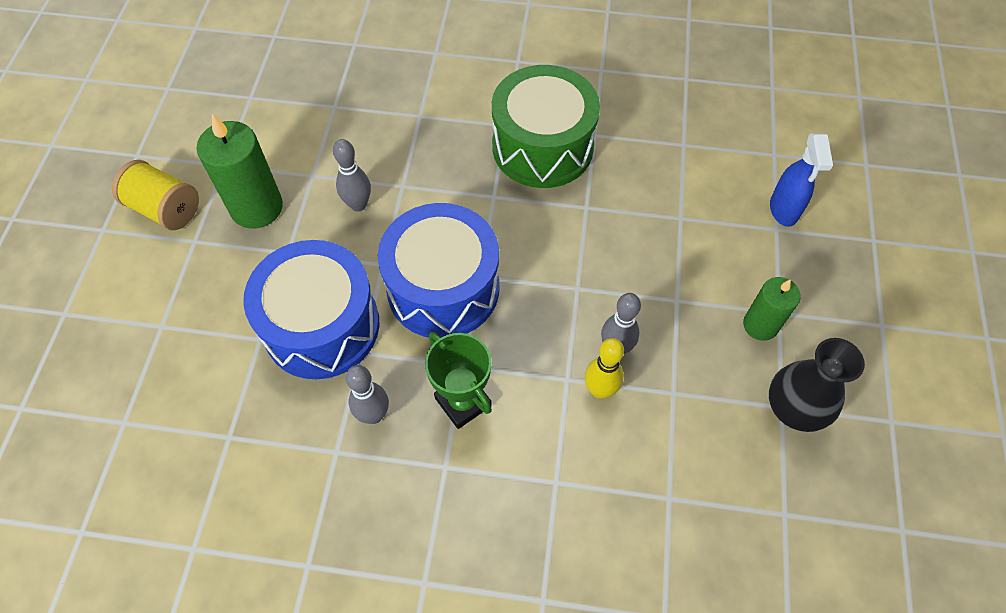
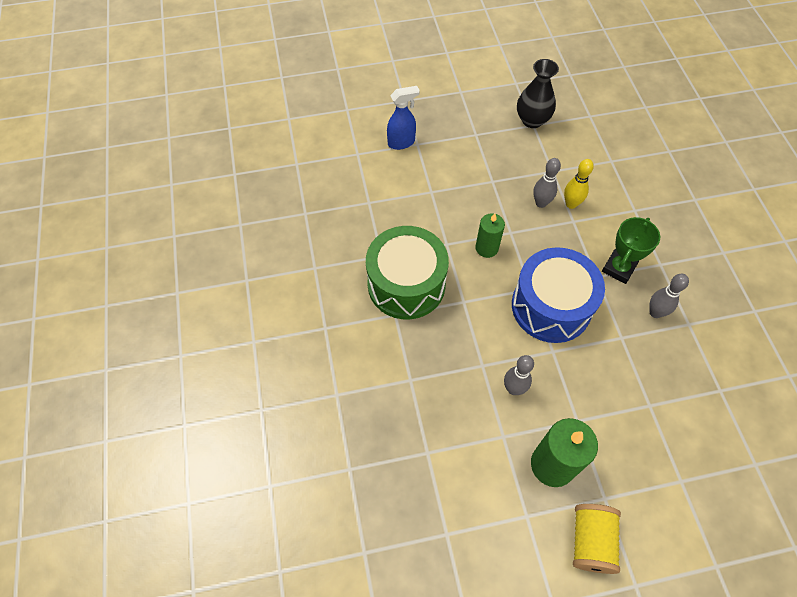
camera: 110 degrees left, 0 degrees up
blue drum [243,240,380,379] -> none
green candle [743,277,801,341] -> green candle moved to [475,213,505,258]

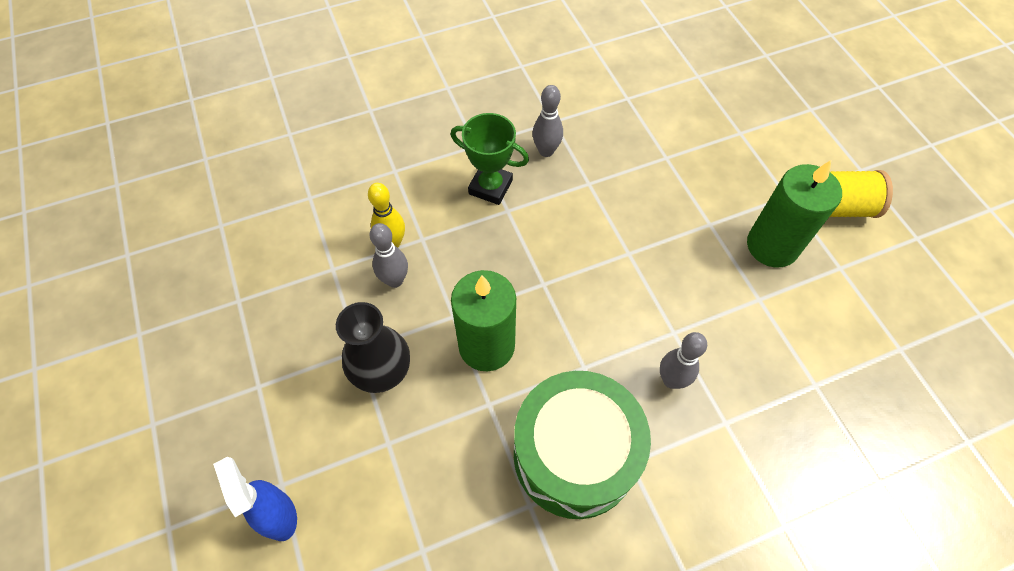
camera: 100 degrees left, 0 degrees up
green candle [475,213,505,258] -> green candle [451,270,516,371], size x1.61
grey bowling pin [504,355,534,395] -> grey bowling pin moved to [660,332,707,389]
blue drum [512,247,605,343] -> none
black vase [517,59,559,128] -> black vase moved to [336,302,410,393]

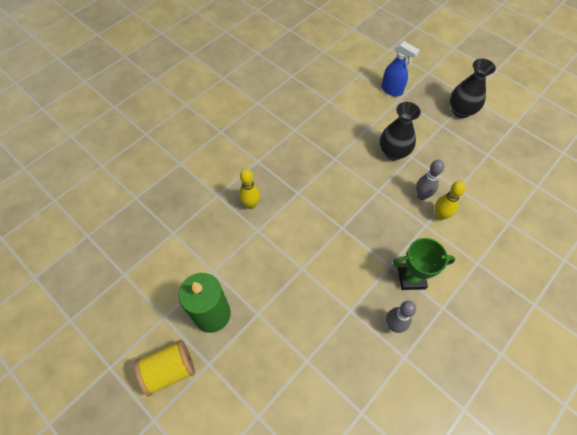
camera: 155 degrees right, 0 degrees up
green candle [451,270,516,371] -> none
green drum [514,371,651,519] -> none
grey bowling pin [660,332,707,389] -> yellow bowling pin [239,169,260,209]
none -> black vase [450,59,496,118]

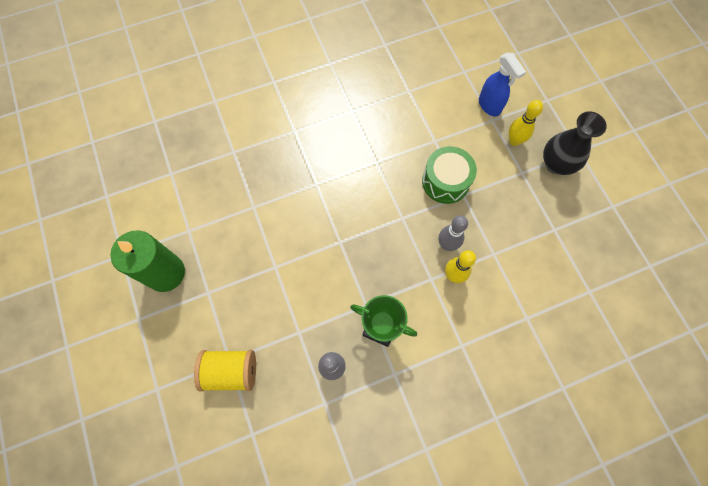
camera: 25 degrees right, 10 degrees up
yellow spool [134,340,195,396] -> yellow spool moved to [194,350,256,391]
yellow bowling pin [239,169,260,209] -> yellow bowling pin moved to [509,100,543,146]
black vase [380,102,421,160] -> green drum [422,146,477,204]

